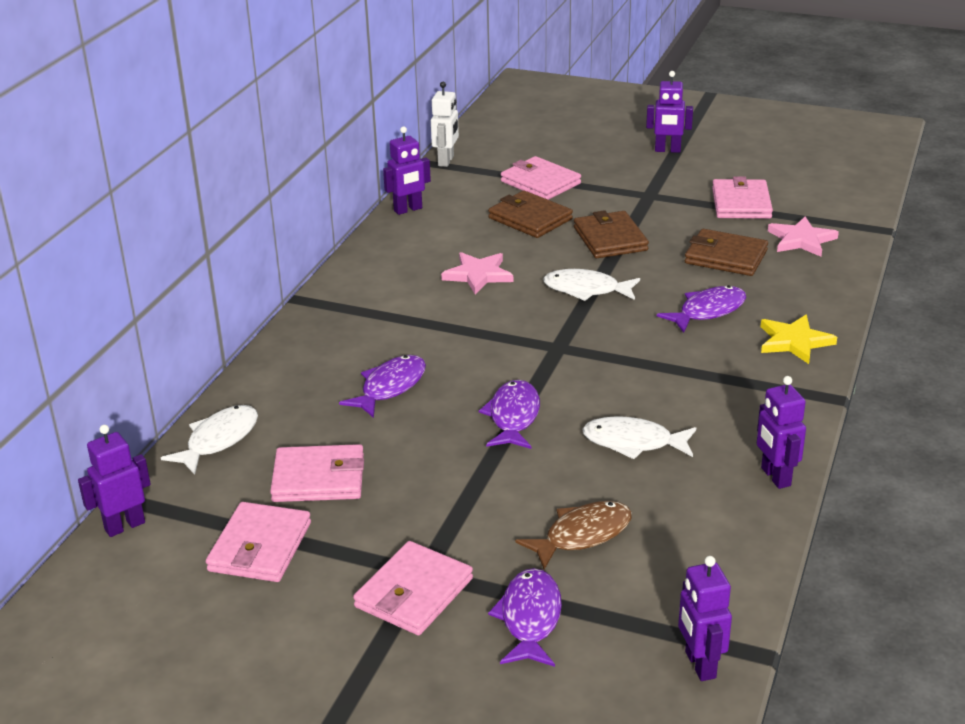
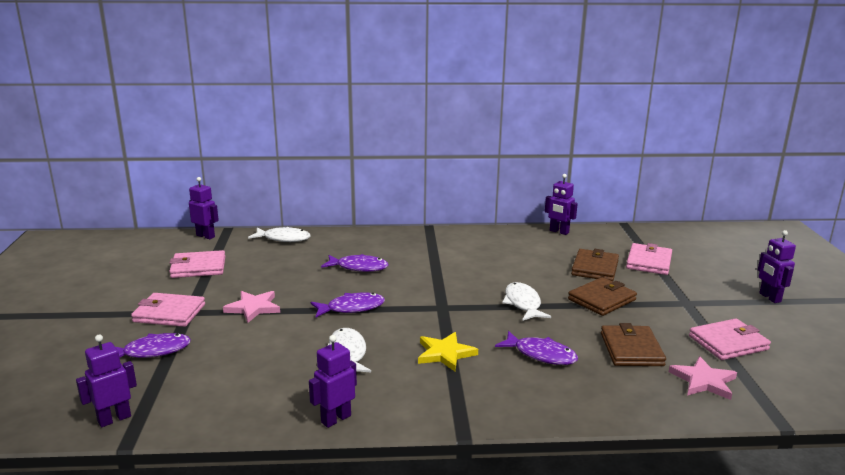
camera: 65 degrees right, 10 degrees down
pink wallet [270,444,364,502] -> none
white robot [431,82,459,167] -> none
pink star [441,252,513,294] -> pink star moved to [223,291,280,323]
brown fish [515,501,632,570] -> none
yellow star [761,315,837,364] -> yellow star moved to [418,332,478,371]

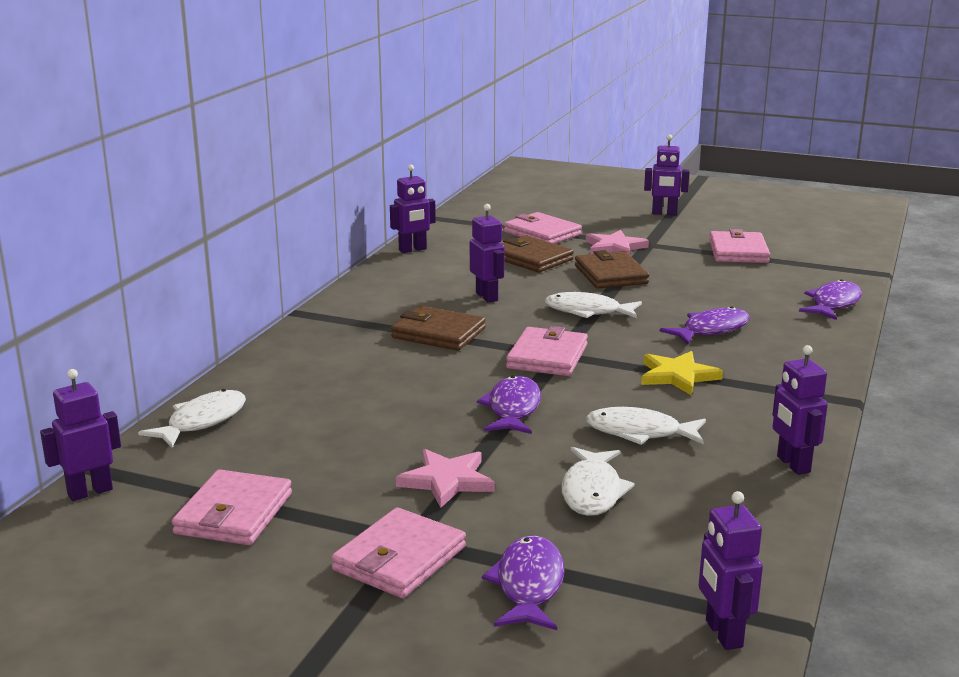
camera: 65 degrees left, 0 degrees up
purple fish [321,254,389,272] -> purple fish moved to [799,279,862,320]
brown wallet [601,323,666,366] -> brown wallet moved to [391,306,486,351]
pink star [669,356,737,400] -> pink star moved to [586,230,649,255]
none -> purple robot [470,204,505,303]
none -> pink wallet [506,326,588,376]
none -> white fish [562,447,635,516]

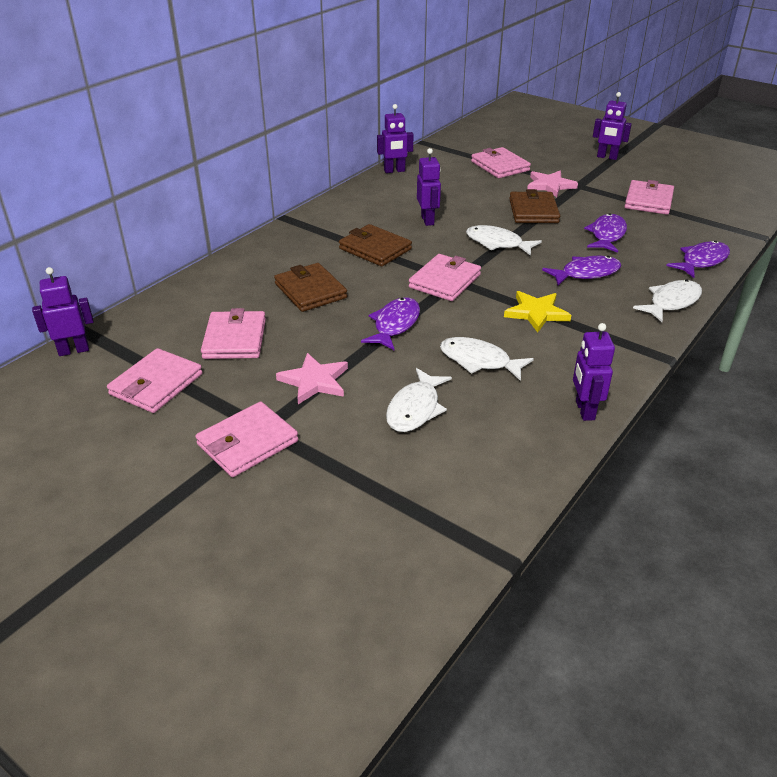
camera: 15 degrees right, 15 degrees up
white fish [138,389,246,448] -> white fish moved to [633,279,702,322]
purple fish [482,535,565,630] -> purple fish moved to [584,213,627,253]
brown wallet [502,235,574,272] -> brown wallet moved to [274,263,347,312]
purple robot [699,491,763,650] -> none
none -> pink wallet [201,308,266,359]

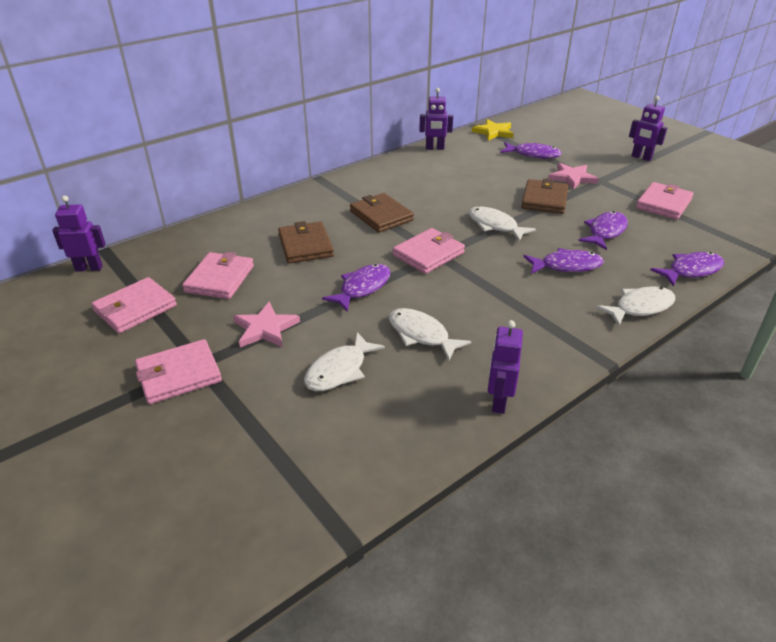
camera: 15 degrees right, 0 degrees up
purple robot [417,148,441,226] -> none
pink wallet [471,147,531,178] -> purple fish [501,142,562,159]
yellow star [504,291,571,333] -> yellow star moved to [472,119,514,141]

